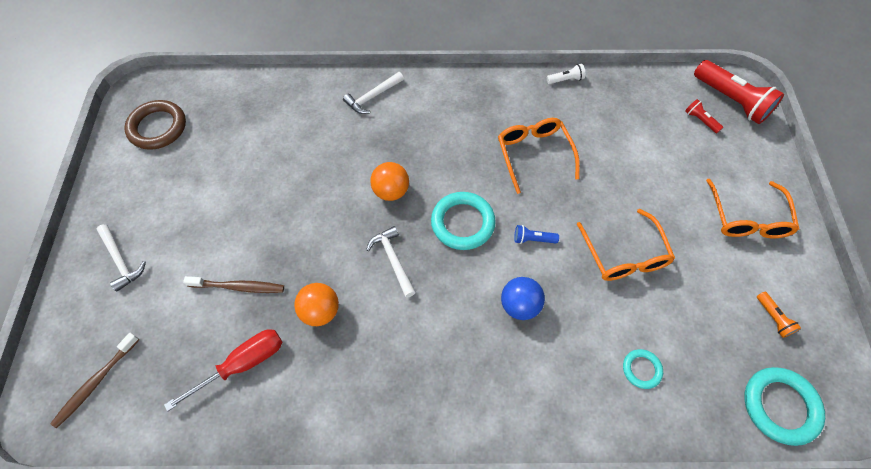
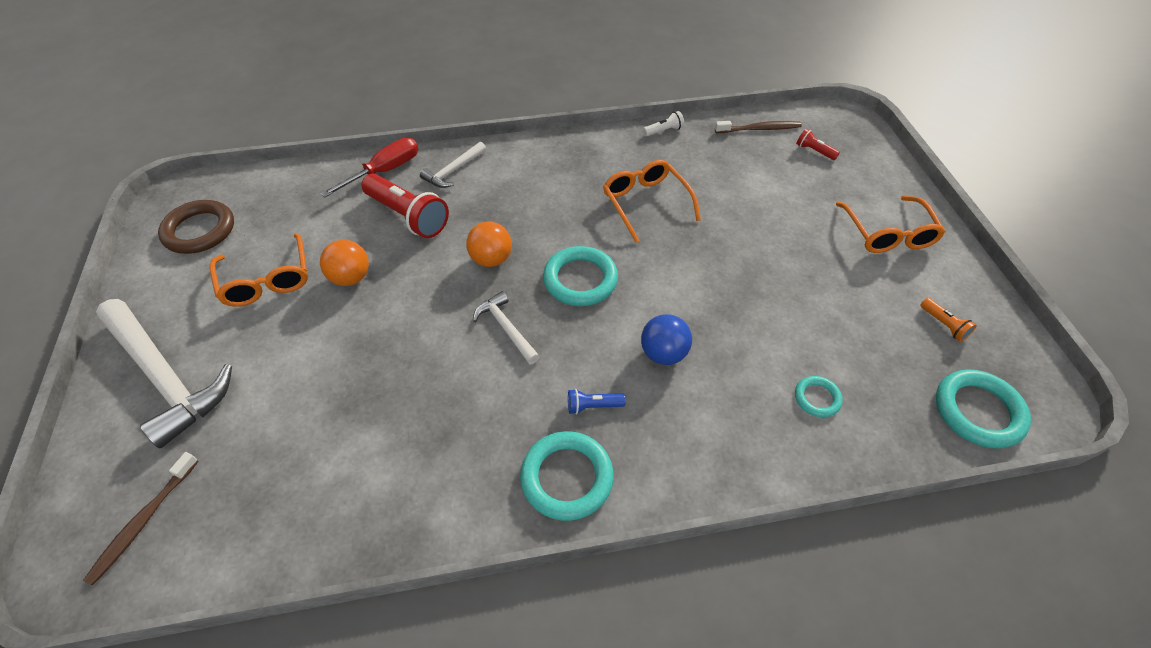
camera: 10 degrees left, 10 degrees down
white hammer [97,224,146,292] -> white hammer [96,299,232,449], size x2.01
red screwdriver [164,329,282,412] -> red screwdriver moved to [321,138,418,197]
brown toothbrush [183,276,284,293] -> brown toothbrush moved to [715,121,802,133]
orange ball [294,283,339,326] -> orange ball moved to [320,240,369,286]
blue flashlight [514,225,559,244] -> blue flashlight moved to [568,389,626,414]
orange glasses [577,209,675,281] -> orange glasses moved to [210,234,308,307]
red flashlight [694,60,784,124] -> red flashlight moved to [361,174,449,238]
none -> turquoise ring [520,431,614,521]

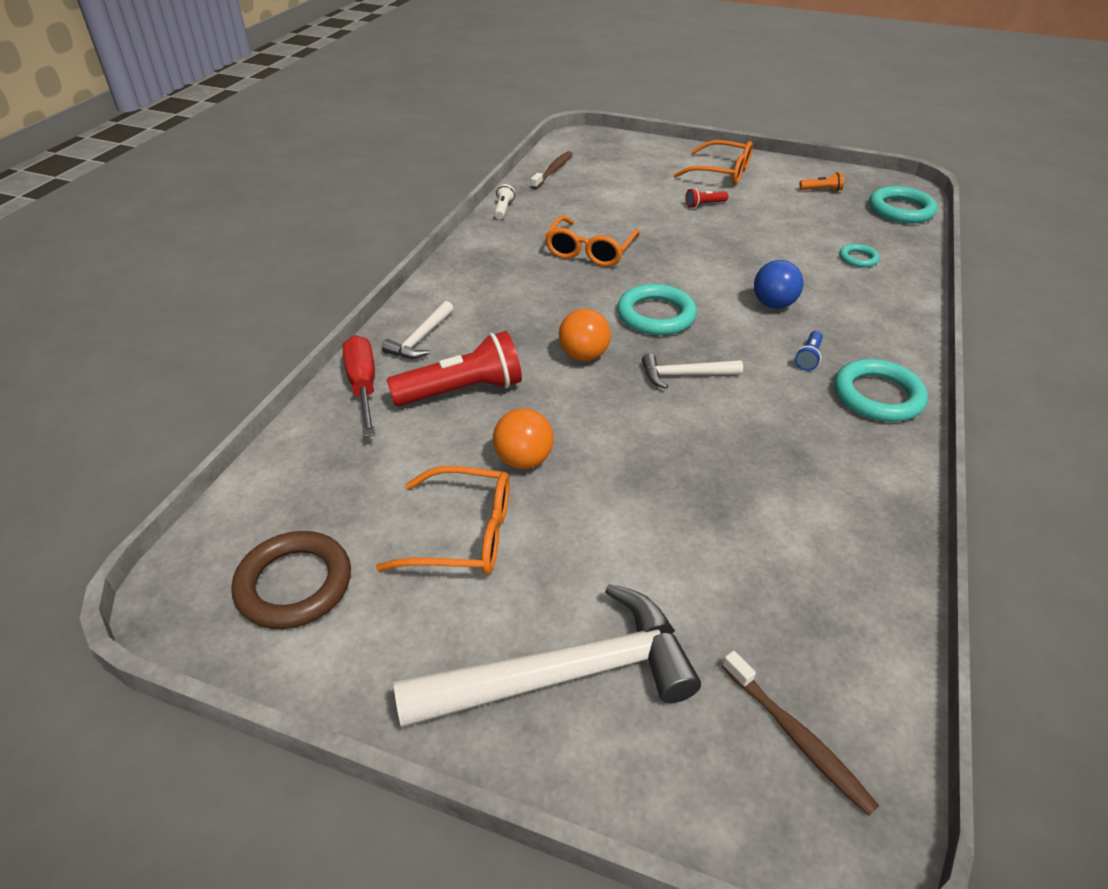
camera: 60 degrees left, 10 degrees down
white hammer [420,142,486,188] -> white hammer turned 45 degrees clockwise [382,301,454,359]
orange glasses [603,160,701,243] -> orange glasses turned 75 degrees counterclockwise [545,216,640,267]
red flashlight [796,129,840,160] -> red flashlight moved to [685,188,728,208]

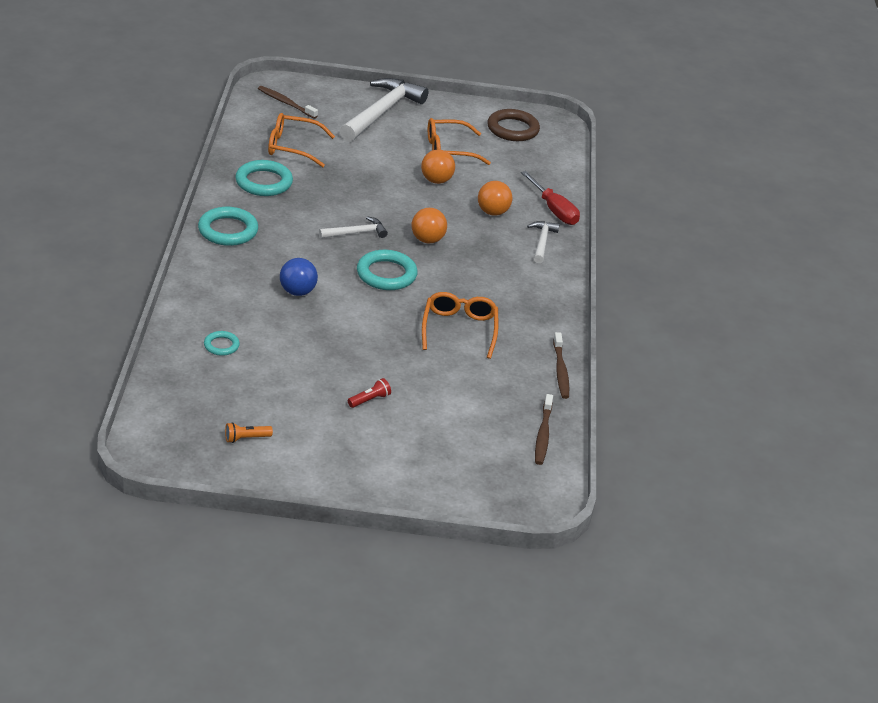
camera: 160 degrees right, 5 degrees down
red flashlight [387,331,522,406] -> orange ball [478,181,512,216]
white hammer [394,583,701,728] -> white hammer turned 150 degrees clockwise [340,78,428,142]
white flashlight [494,184,515,219] -> brown toothbrush [553,332,569,399]
orange glasses [674,140,753,185] -> orange glasses moved to [268,113,335,167]
blue flashlight [795,331,823,371] -> none
turquoise ring [869,186,938,224] -> turquoise ring moved to [235,160,293,196]

